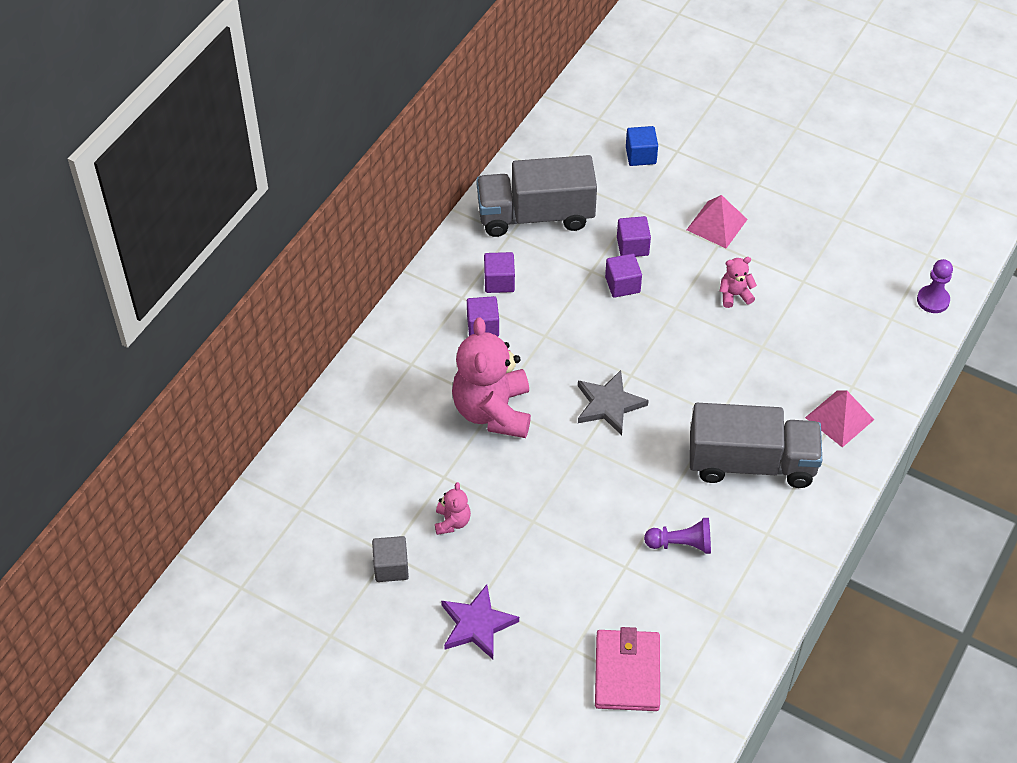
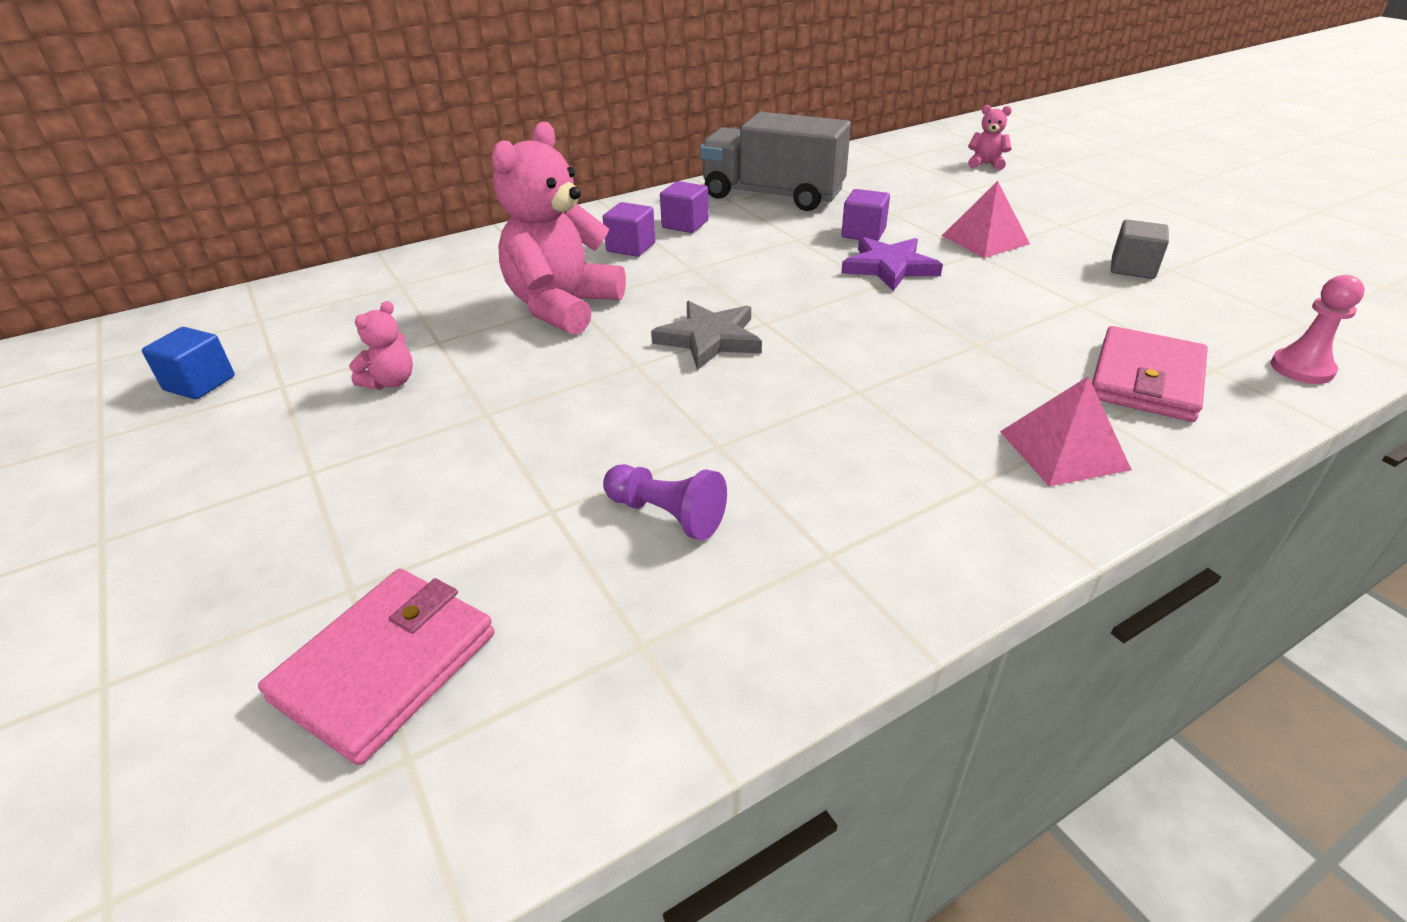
camera: 30 degrees right, 15 degrees down
grey cube [372,536,409,582] -> grey cube moved to [1111,220,1169,279]
purple star [441,584,519,659] -> purple star moved to [841,237,943,291]
purple cube [605,254,642,298] -> none
blue cube [626,126,658,166] -> blue cube moved to [142,327,235,400]
grey truck [690,403,822,488] -> none
pink teddy bear [719,257,757,308] -> pink teddy bear moved to [968,105,1012,170]
purple pawn [917,259,953,313] -> pink pawn [1271,275,1365,384]
none -> pink wallet [1092,326,1208,422]

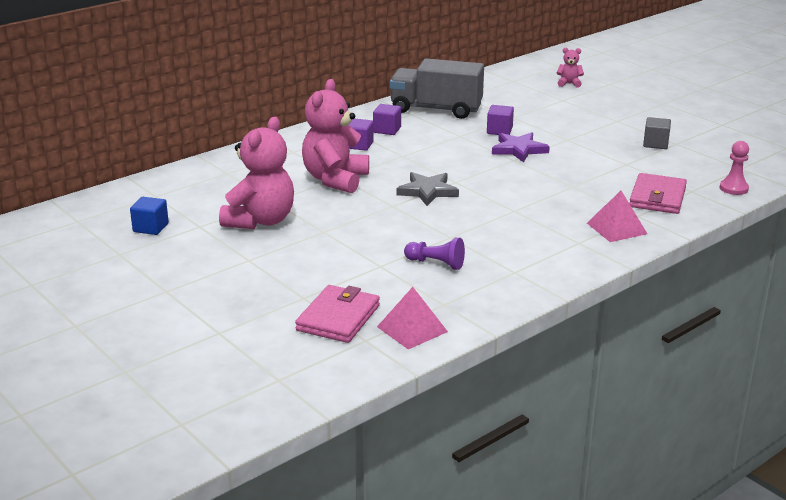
camera: 10 degrees left, 10 degrees down
pink teddy bear [349,301,413,390] -> pink teddy bear [219,117,294,229], size x2.26
pink pyramid [942,181,1030,258] -> pink pyramid moved to [377,287,448,349]

